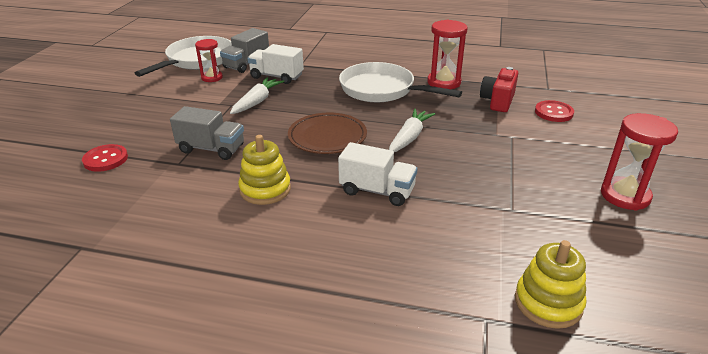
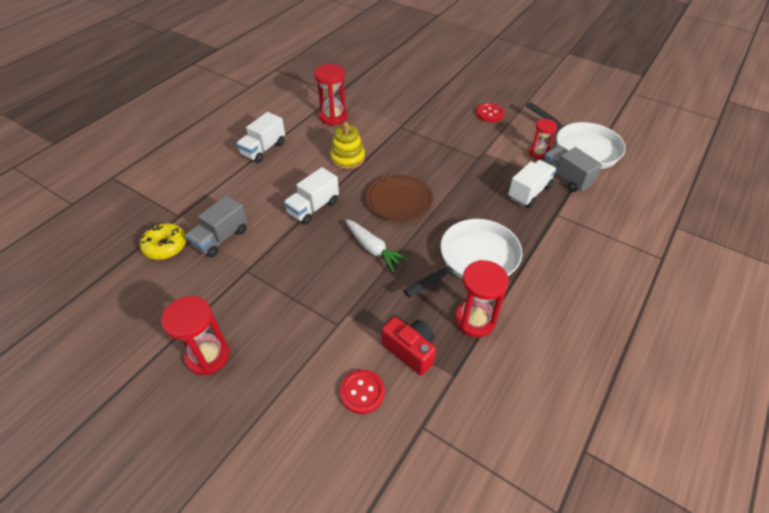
camera: 110 degrees right, 15 degrees up
red button [82,144,128,172] -> red button moved to [476,103,504,122]
grey truck [170,106,244,160] -> grey truck moved to [186,195,247,258]
white carrot [230,77,284,114] -> none
yellow stacking toy [515,240,586,329] -> yellow donut [140,223,186,260]
none -> white truck [236,112,285,163]
none -> red hourglass [314,64,348,126]

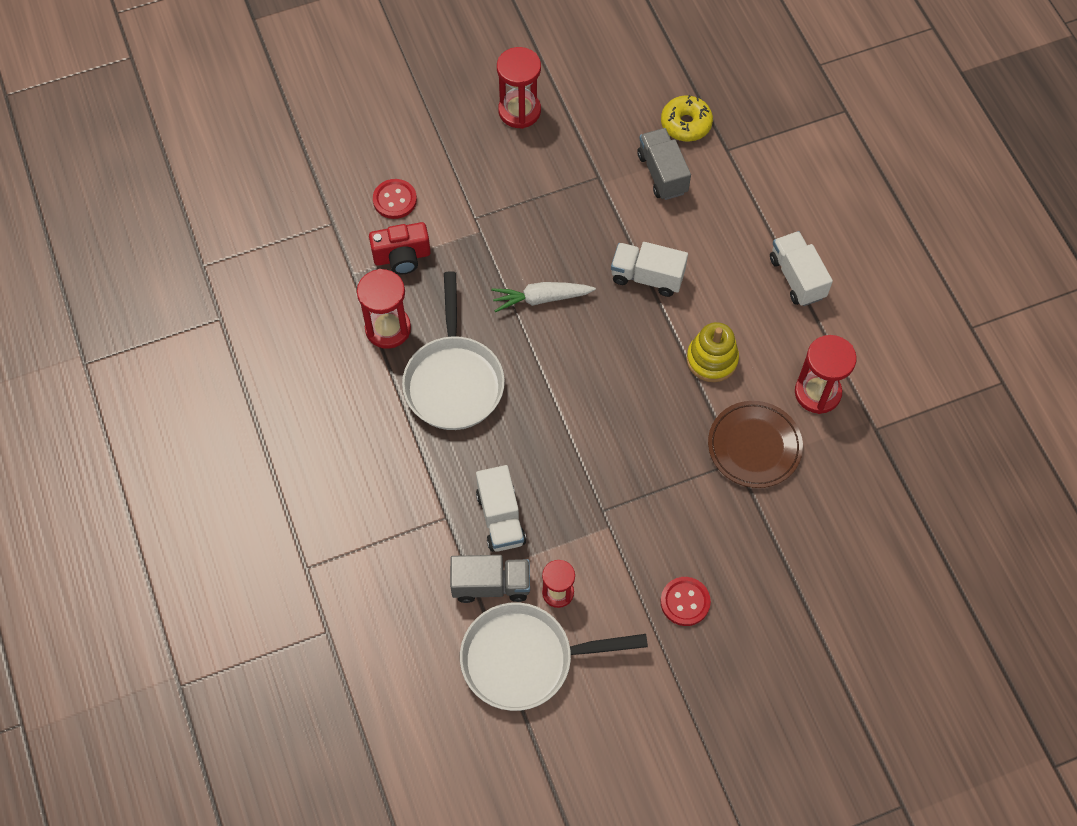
camera: 125 degrees right, 15 degrees up
white truck [284,167,339,225] -> white truck turned 60 degrees counterclockwise [611,242,688,297]
brown plate [366,174,433,221] -> brown plate moved to [708,401,803,488]

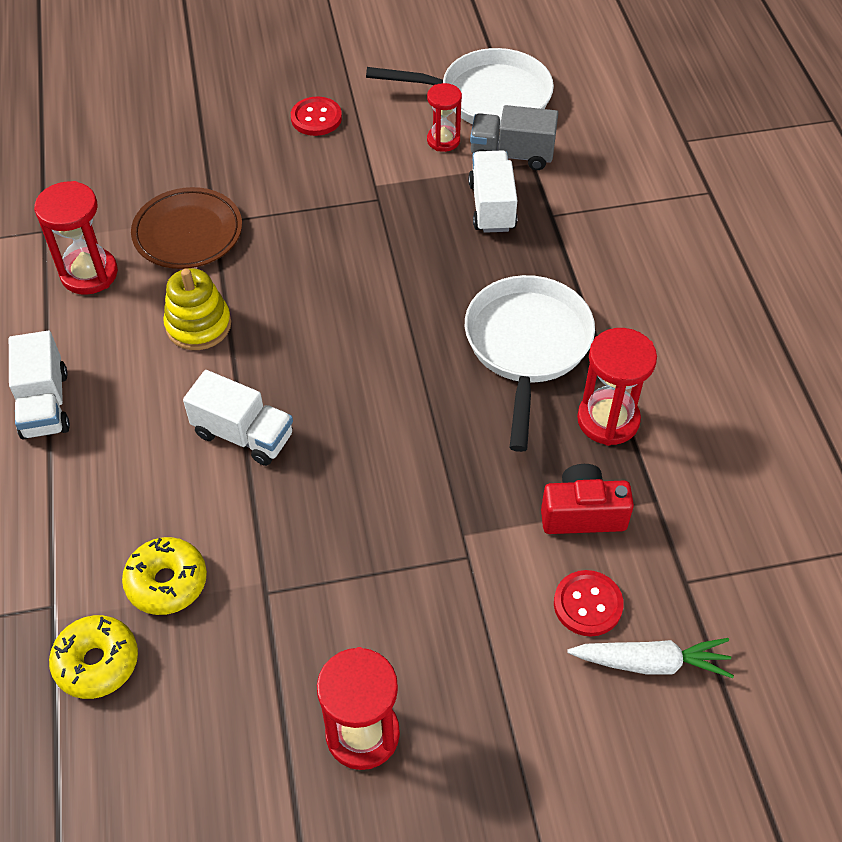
camera: 170 degrees left, 10 degrees down
white carrot [491,282,596,312] -> white carrot moved to [567,638,734,678]
grey truck [638,128,691,200] -> yellow donut [122,537,207,615]

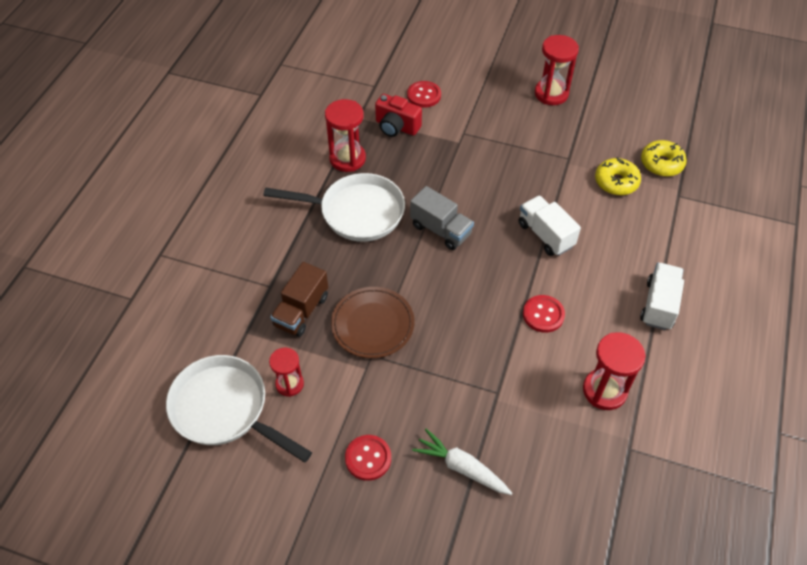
camera: 150 degrees left, 0 degrees up
brown plate [131,187,242,269] -> brown plate moved to [331,287,415,358]
yellow stacking toy [163,268,231,350] -> red button [523,295,565,333]
white pan [465,275,595,452] -> white pan turned 120 degrees counterclockwise [263,173,405,242]
white truck [468,150,517,233] -> brown truck [270,262,328,337]
grey truck [470,105,558,170] -> grey truck moved to [410,186,474,250]
white carrot [567,638,734,678] -> white carrot moved to [412,429,512,495]

